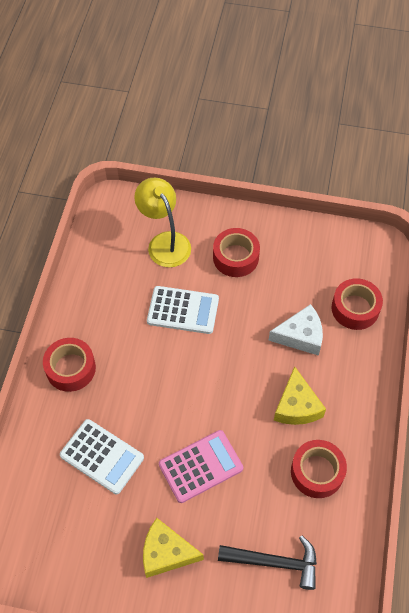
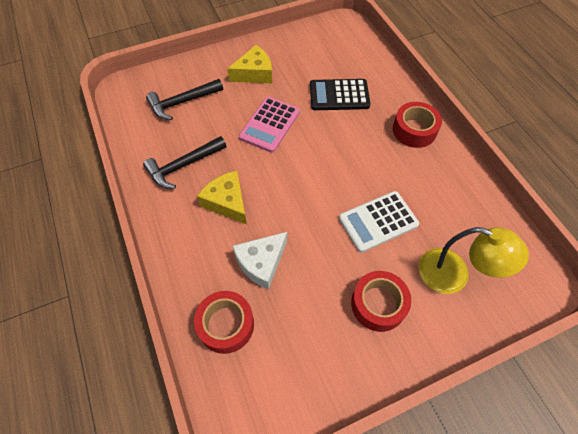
camera: 145 degrees right, 0 degrees up
white calculator [60,419,144,494] -> black calculator [310,79,370,110]
red tape [291,440,347,498] -> black hammer [143,136,226,189]

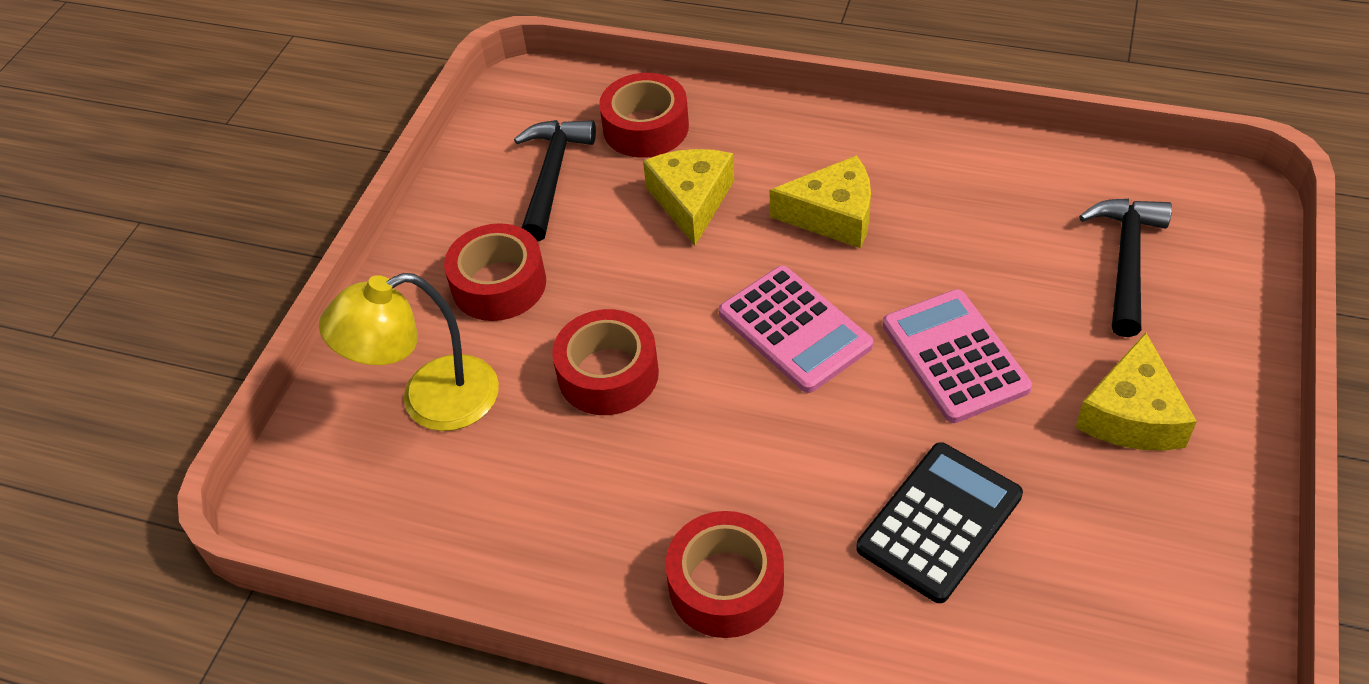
camera: 135 degrees right, 10 degrees down
black hammer [143,136,226,189] -> black hammer moved to [514,120,596,242]
white cheese [233,232,287,290] -> yellow cheese [643,149,734,246]
white calculator [339,191,419,253] -> red tape [552,309,659,415]
none -> pink calculator [719,266,873,393]

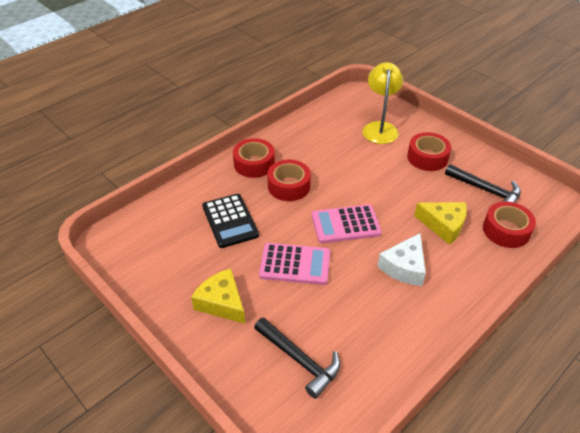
camera: 115 degrees right, 5 degrees down
red tape [552,309,659,415] -> red tape moved to [267,160,311,201]
yellow cheese [770,155,871,248] -> white cheese [377,233,426,286]

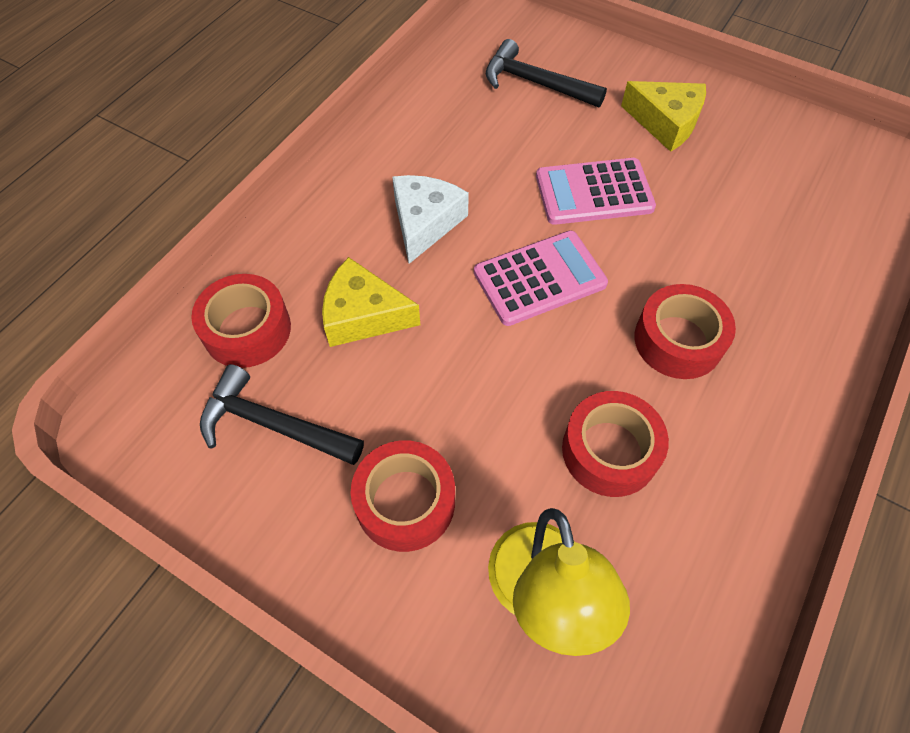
camera: 165 degrees right, 15 degrees up
black calculator [202,194,259,248] -> none
red tape [233,138,275,178] -> red tape moved to [562,391,669,497]

